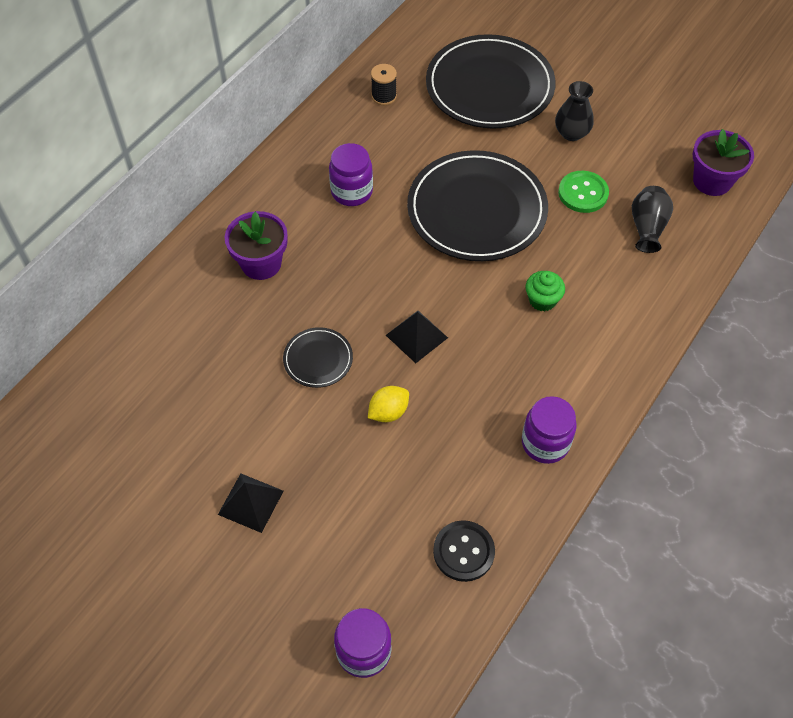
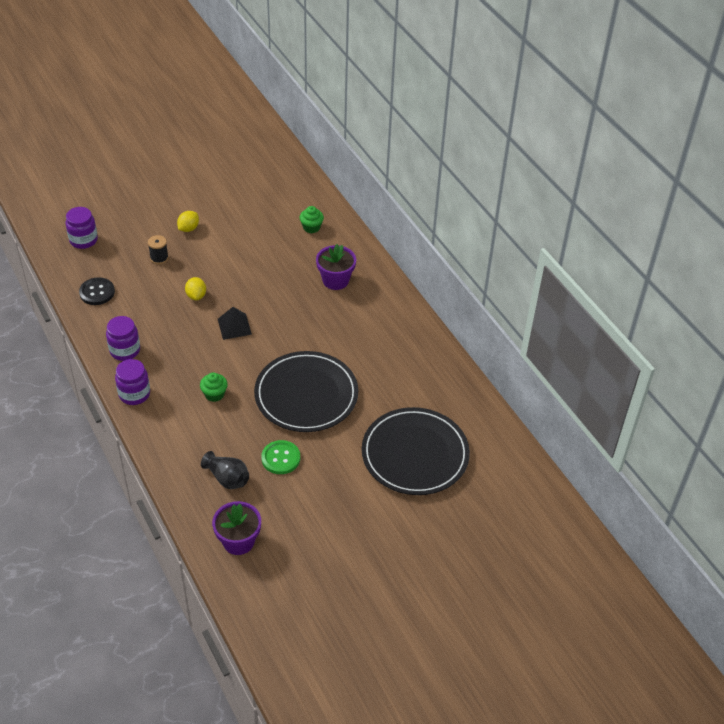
camera: 115 degrees right, 10 degrees down
black pyramid [218,474,284,533] -> yellow lemon [177,211,199,232]
black plate [283,327,353,388] -> none
purple jar [329,143,373,206] -> purple jar moved to [115,359,150,405]
black spool [371,64,397,105] -> black spool moved to [148,235,169,264]
black vase [555,81,594,141] -> none
none -> green cupcake [300,206,324,233]

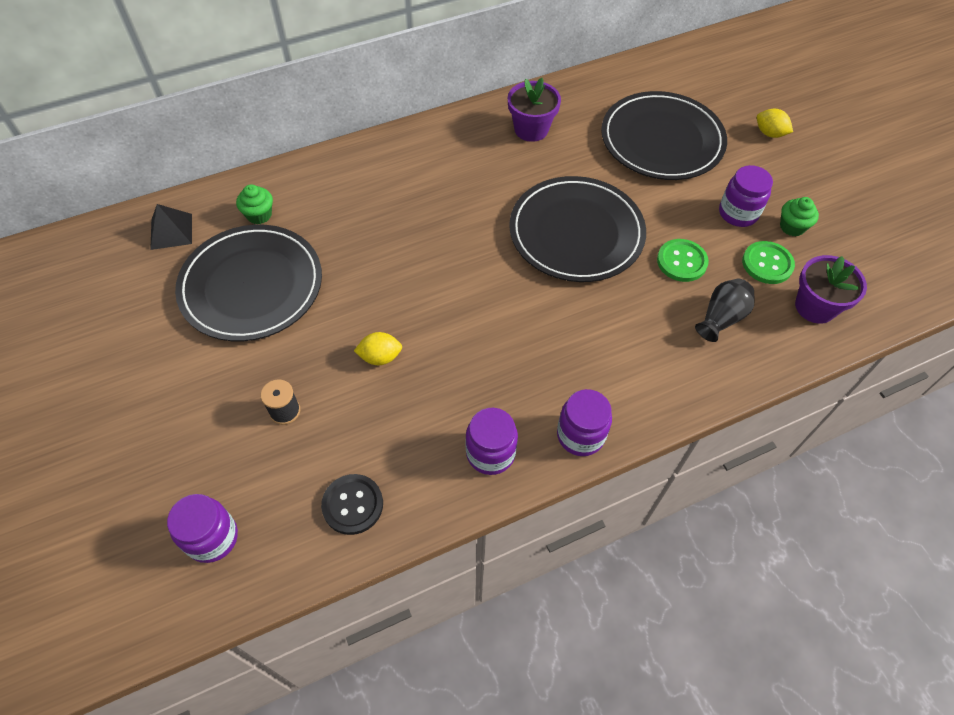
camera: 85 degrees left, 10 degrees up
yellow lemon [177,211,199,232] -> yellow lemon moved to [757,109,793,138]
green cupcake [200,372,228,402] -> green cupcake moved to [780,197,819,237]
black pyramid [218,307,252,340] -> black pyramid moved to [150,204,192,250]
purple flower pot [316,244,356,290] -> purple flower pot moved to [508,78,561,142]
none -> black plate [175,225,322,342]
none -> purple jar [719,165,773,227]
none -> green button [742,241,795,284]

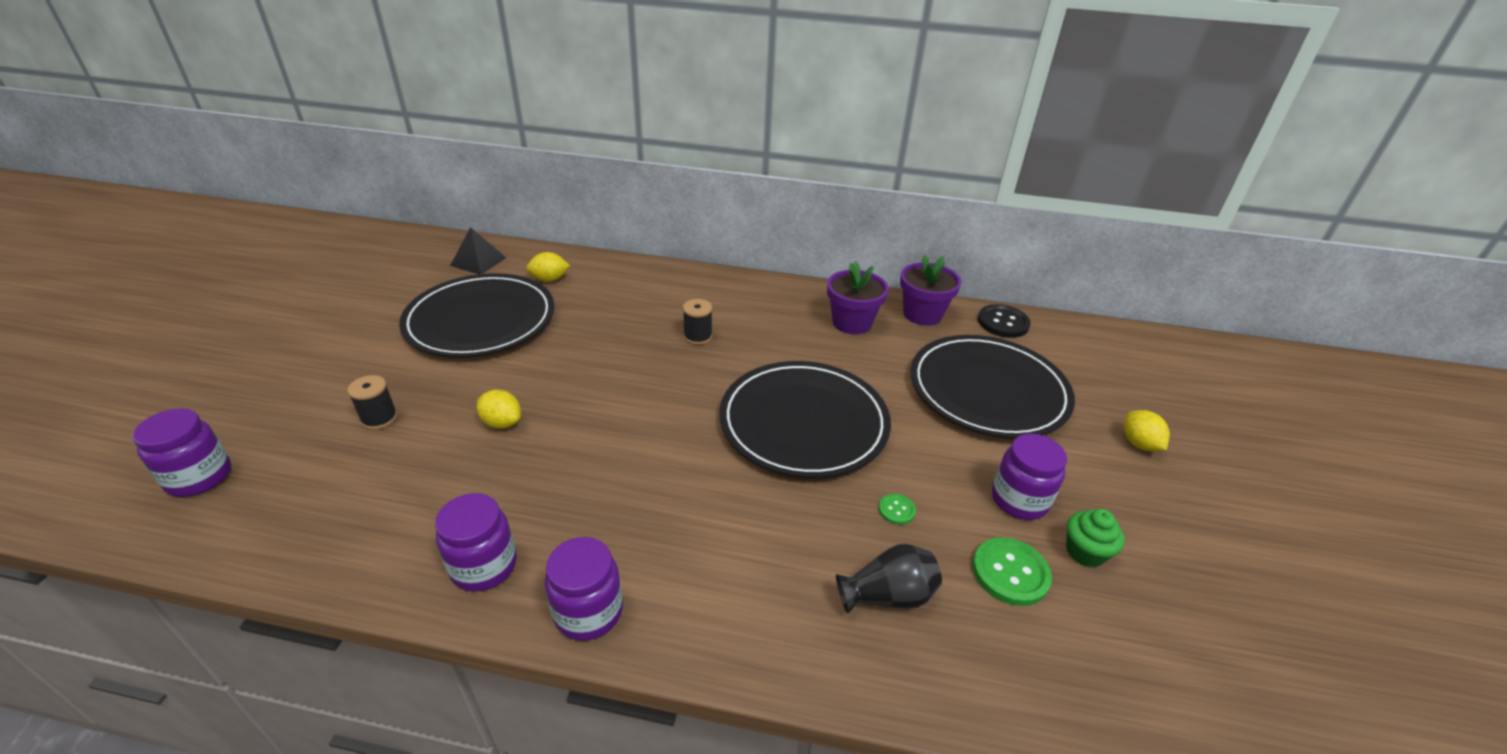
camera: 35 degrees right, 20 degrees down
green cupcake [236,184,273,225] -> yellow lemon [526,252,570,282]
black button [321,474,383,535] -> black button moved to [978,304,1031,338]
green button [657,239,709,282] -> green button [879,494,916,525], size x0.53
purple flower pot [795,255,867,324] -> purple flower pot moved to [900,255,961,326]
none -> black spool [683,299,712,345]

